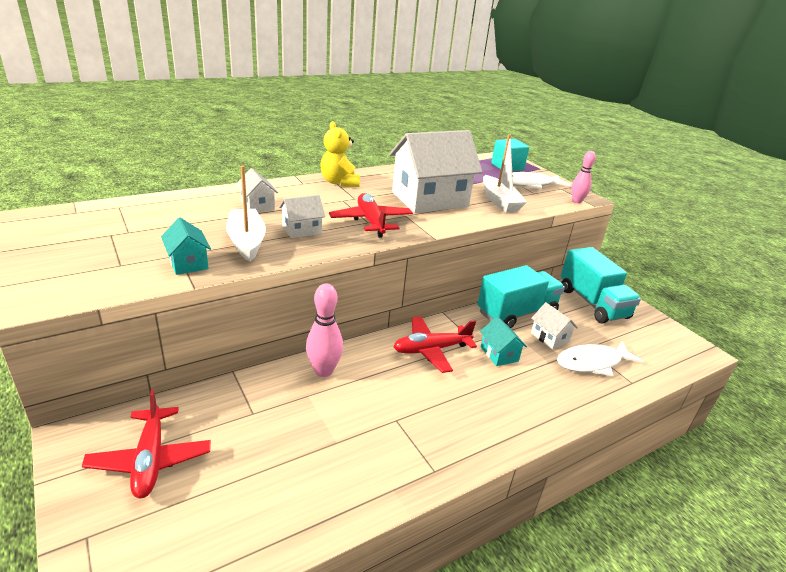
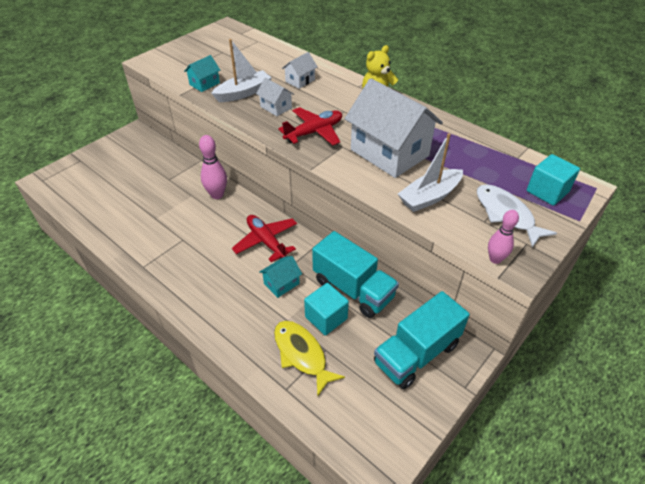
camera: 75 degrees right, 15 degrees up
red plane [82,389,211,498] -> none
white house [531,302,578,350] -> turquoise cube [304,283,349,335]
white fish [557,341,644,376] -> yellow fish [274,321,345,396]

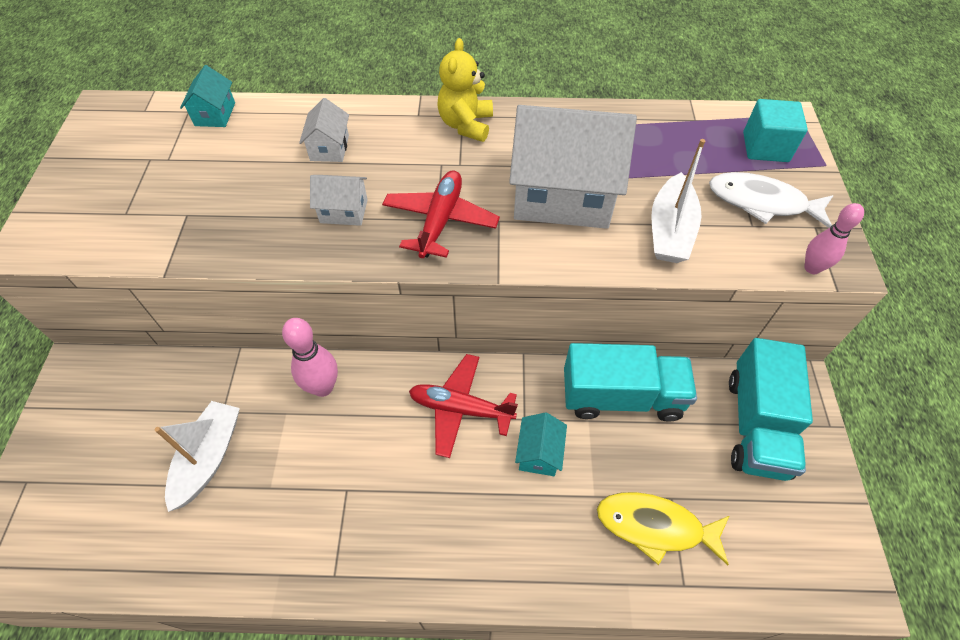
camera: 40 degrees left, 10 degrees up
turquoise house [184,55,220,92] -> turquoise house moved to [180,65,235,127]
white boat [211,39,272,102] -> white boat moved to [154,401,240,512]
turquoise cube [304,283,349,335] -> none

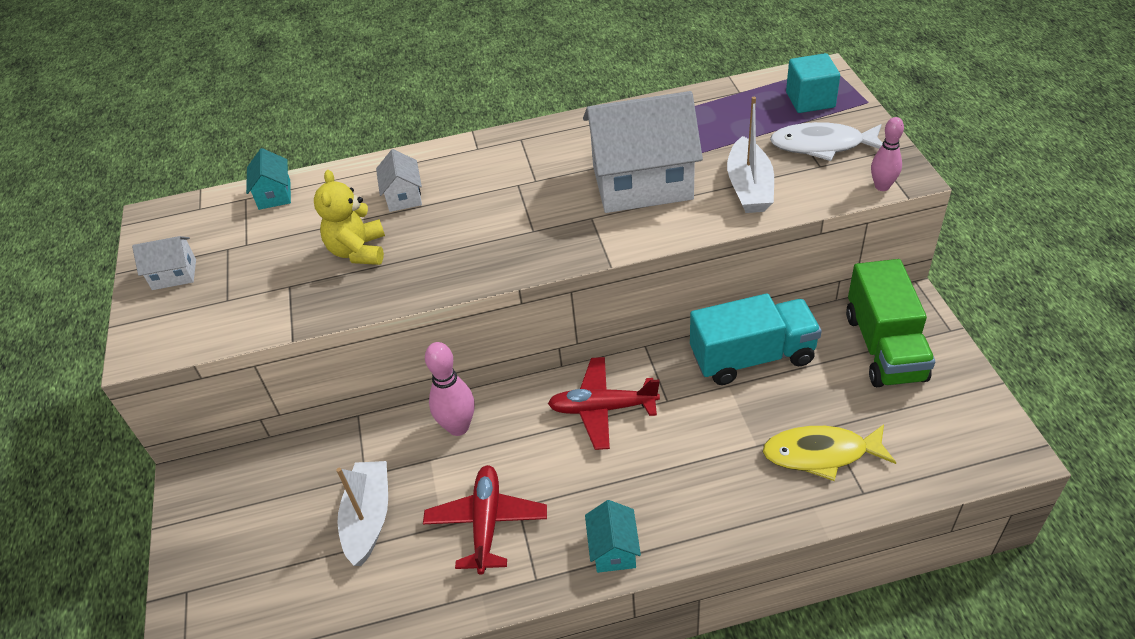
camera: 10 degrees left, 10 degrees down
white house [310,175,368,226] -> white house moved to [132,236,196,290]
red plane [382,170,500,258] -> red plane moved to [423,465,547,574]
yellow teddy bear [437,38,493,142] -> yellow teddy bear moved to [314,170,385,265]
turquoise house [515,412,567,476] -> turquoise house moved to [585,500,641,573]
turquoise truck [729,338,813,481] -> green truck [846,259,935,387]

